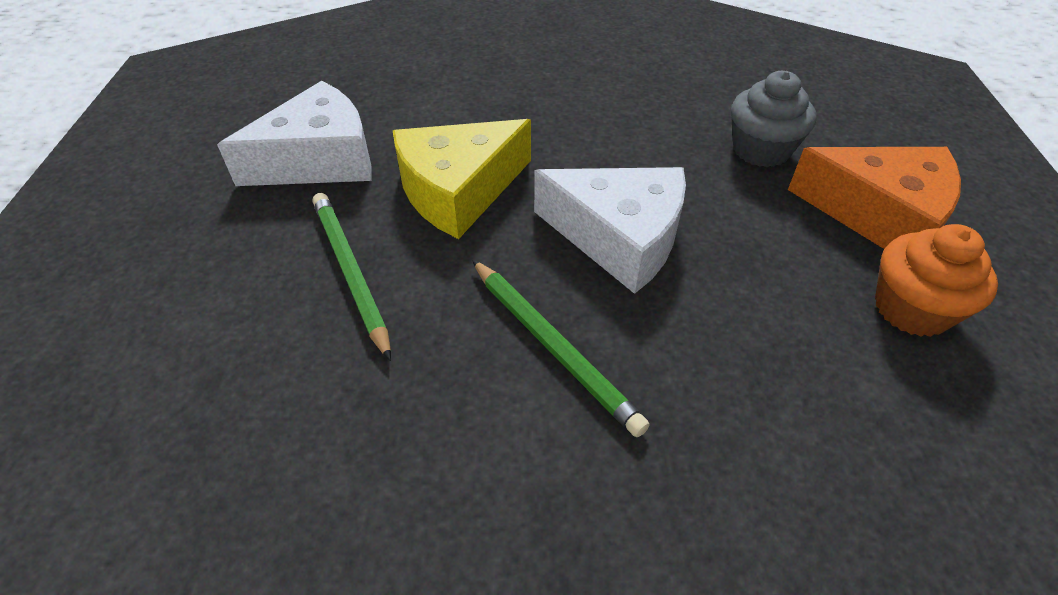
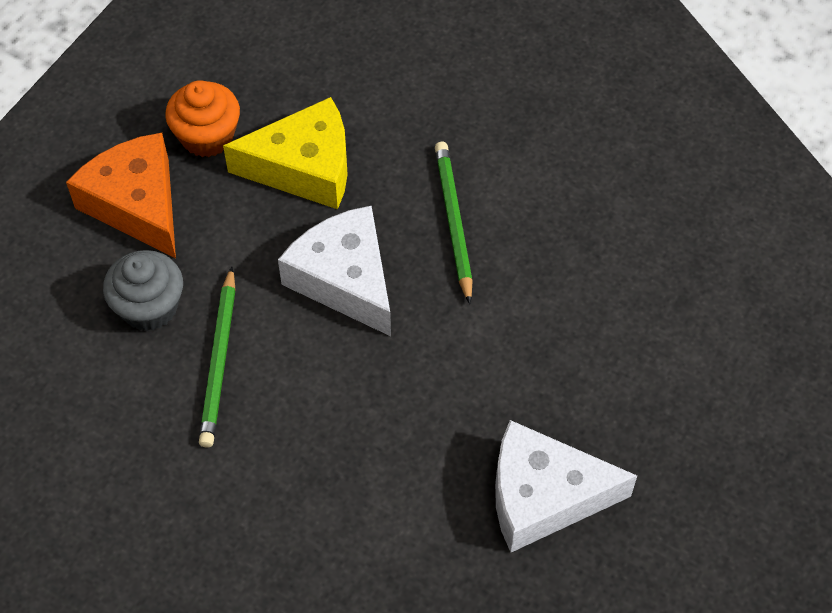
camera: 150 degrees left, 10 degrees up
green pencil [313,193,391,361] -> green pencil moved to [199,267,236,448]
yellow cheese [393,119,531,239] -> yellow cheese moved to [223,97,348,209]

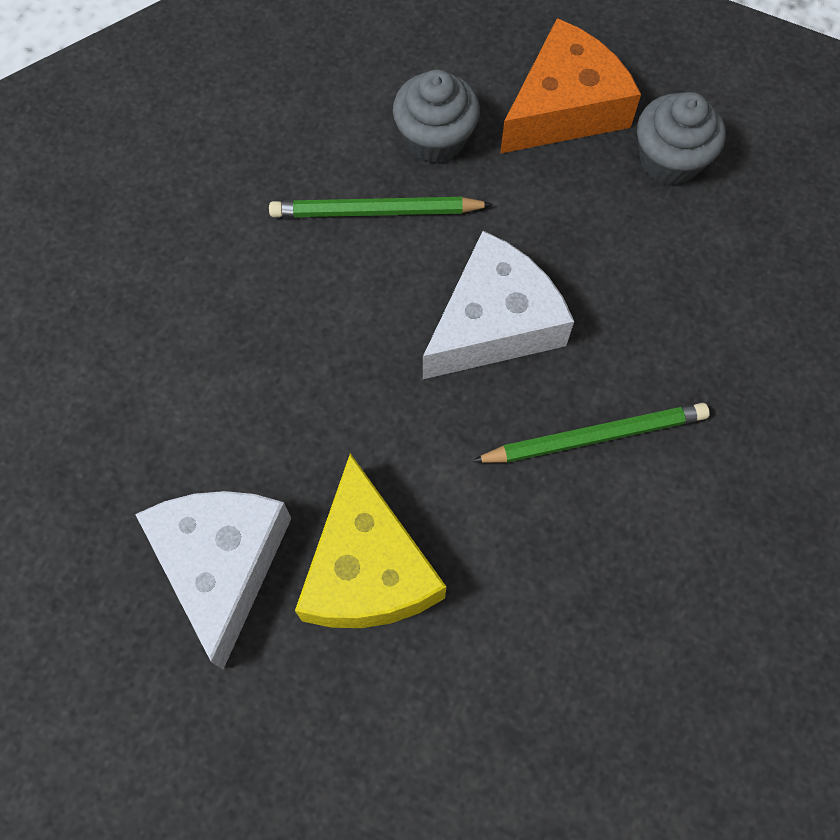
camera: 85 degrees right, 10 degrees up
orange cupcake [165,80,240,157] -> grey cupcake [637,92,726,185]
yellow cheese [223,97,348,209] -> yellow cheese moved to [295,453,447,628]

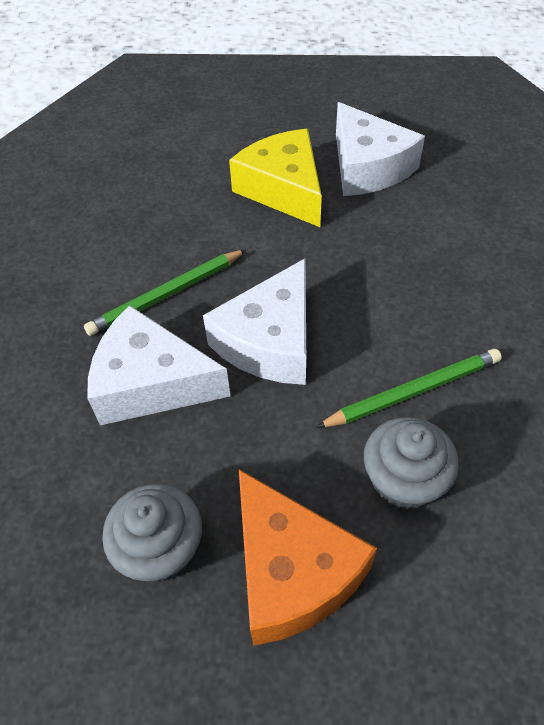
camera: 160 degrees right, 15 degrees down
orange cheese [500,18,641,154] -> orange cheese turned 60 degrees counterclockwise [239,469,377,646]
none -> white cheese [87,305,231,425]

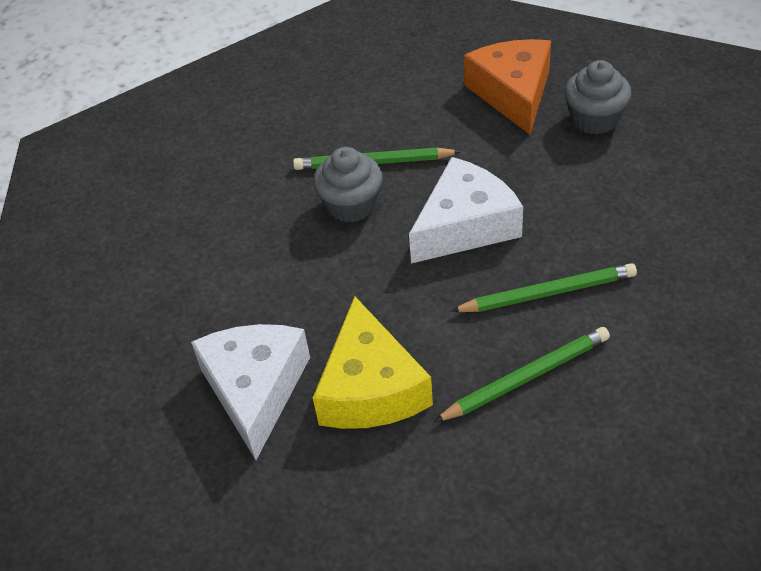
camera: 155 degrees left, 5 degrees down
white cheese [87,305,231,425] -> none
grey cupcake [364,417,459,510] -> grey cupcake moved to [313,147,383,223]
none -> green pencil [434,327,610,422]

